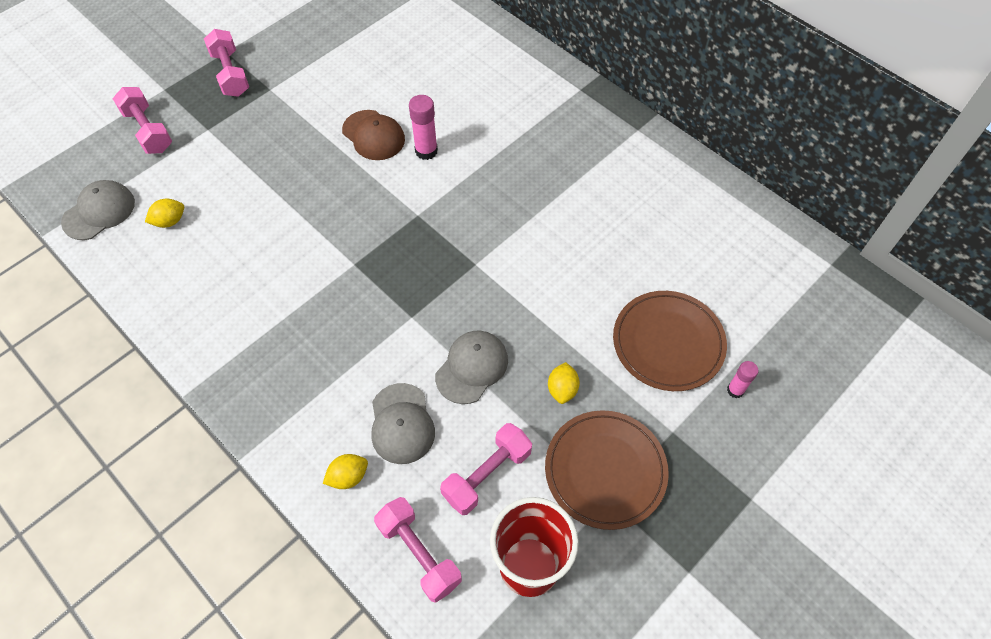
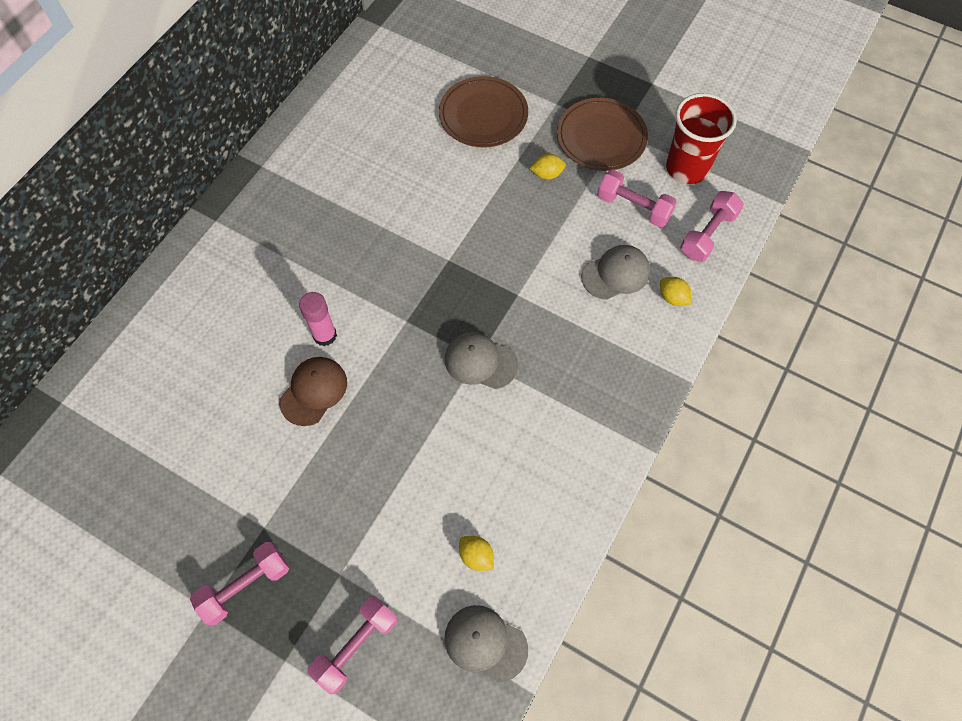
camera: 105 degrees left, 5 degrees up
grey cap [435,331,508,404] -> grey cap moved to [445,332,518,389]
pink glue stick [727,361,759,398] -> none

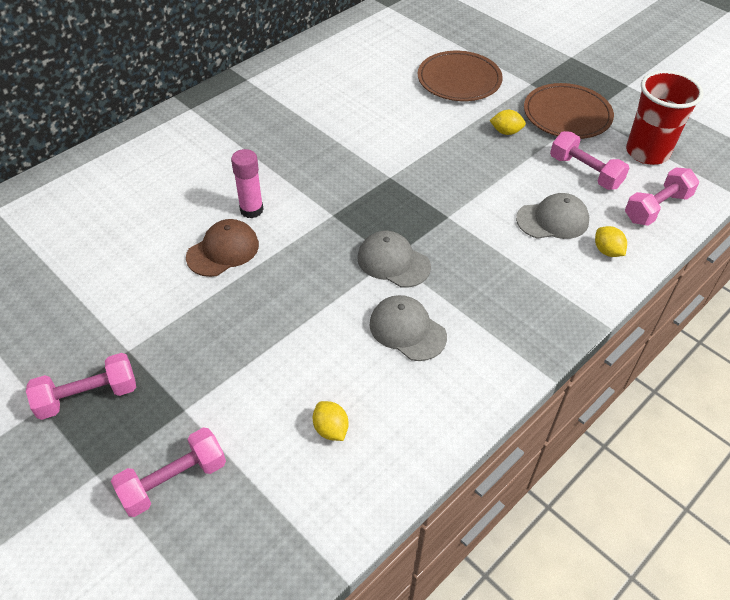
camera: 15 degrees right, 15 degrees down
grey cap [444,605,528,683] -> grey cap moved to [369,295,447,361]

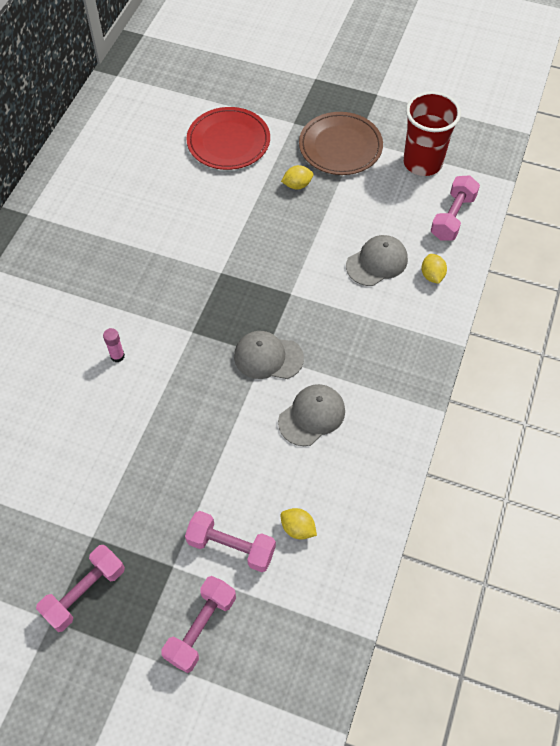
camera: 25 degrees left, 10 degrees up
brown cap [186,219,259,277] -> none
pink glue stick [231,149,263,218] -> pink glue stick [103,328,125,362], size x0.63
grey cap [369,295,447,361] -> grey cap turned 120 degrees clockwise [278,384,345,446]
brown plate [418,51,503,101] -> red plate [186,107,270,170]
pink dumbbell [550,131,629,190] -> pink dumbbell moved to [185,511,276,572]
yellow lemon [595,226,627,257] -> yellow lemon turned 45 degrees clockwise [421,254,447,284]

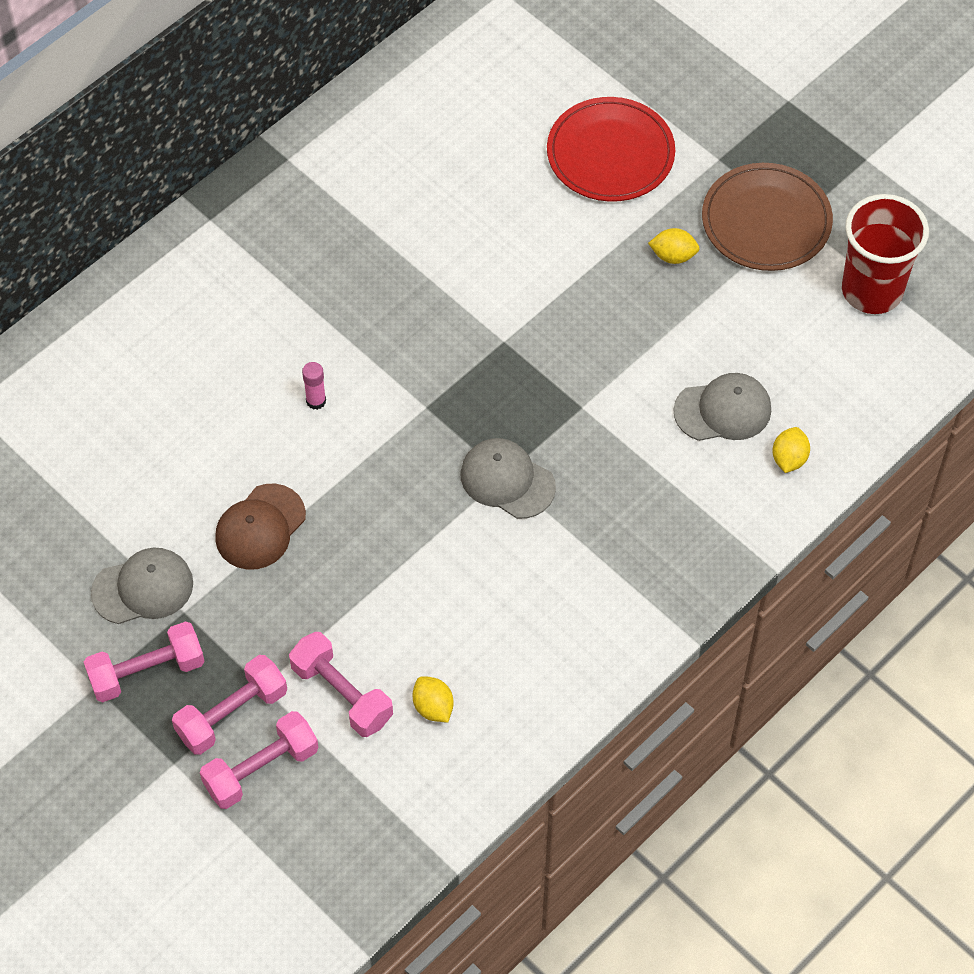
camera: 25 degrees right, 0 degrees up
grey cap [278,384,345,446] -> grey cap moved to [91,547,193,624]
pink dumbbell [431,175,480,241] -> pink dumbbell moved to [172,655,287,755]
none -> brown cap [215,484,306,570]

